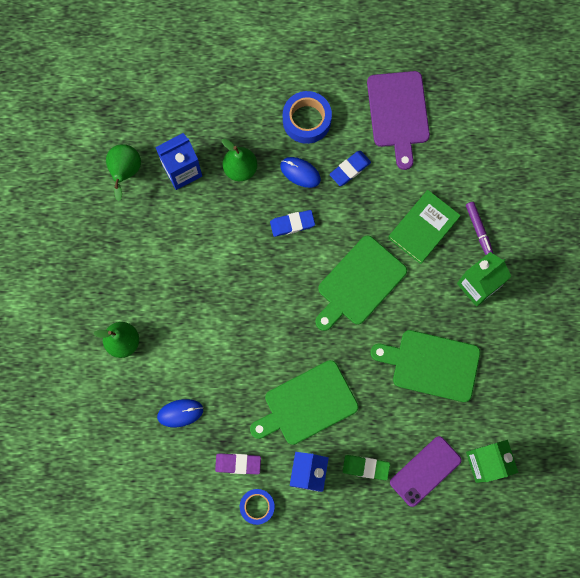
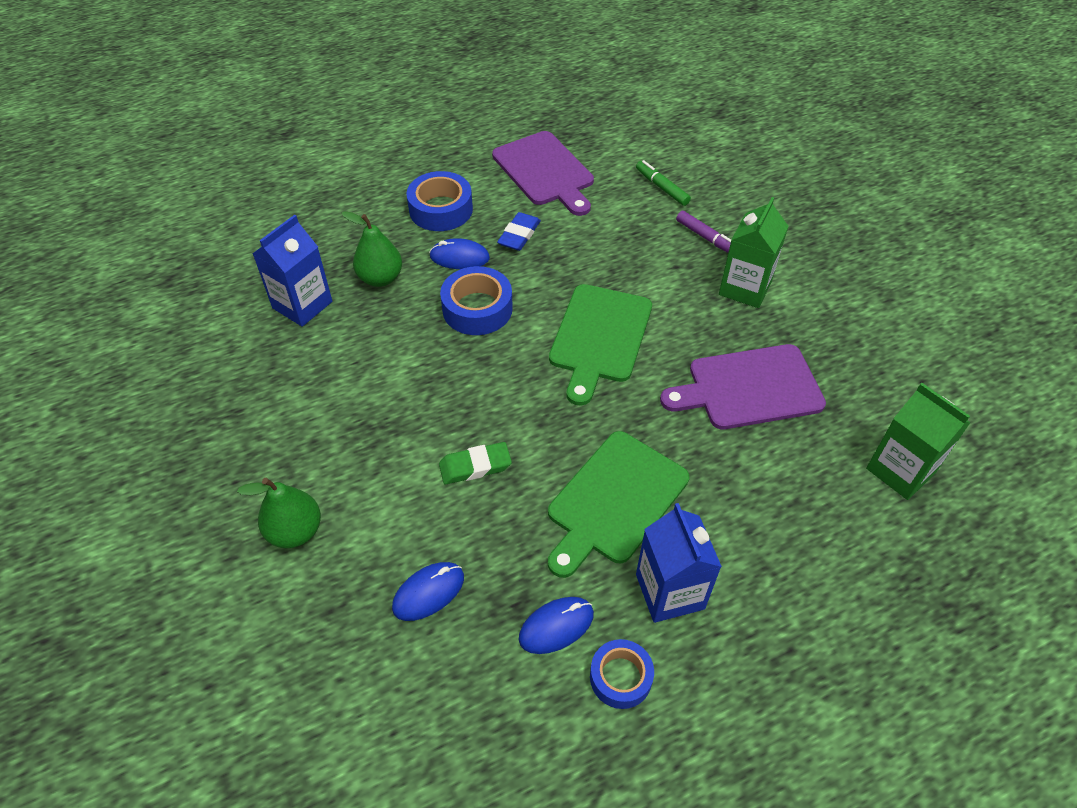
camera: 25 degrees left, 25 degrees down
green pear [106,144,141,201] -> none
purple eraser [215,454,261,474] -> blue mouse [519,597,594,654]
blue eraser [270,210,315,237] -> blue tape [440,266,513,335]
green eraser [343,455,390,480] -> green eraser moved to [439,442,512,484]
green cutting board [370,330,480,402] -> purple cutting board [660,344,826,429]
green book [388,190,461,264] -> none
purple phone [390,436,462,507] -> none
none -> green marker [636,160,691,206]

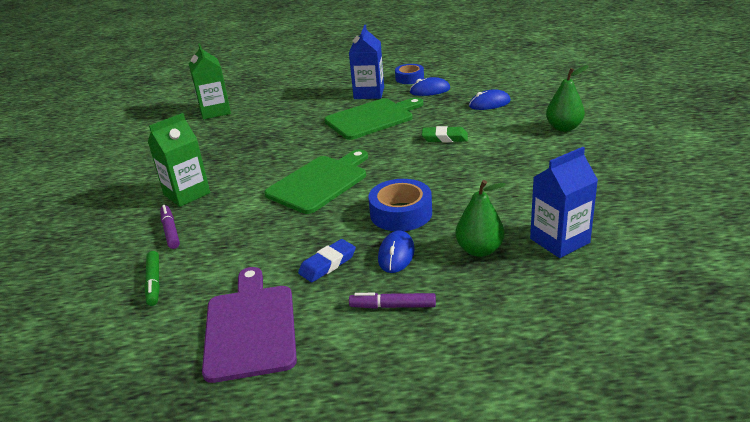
camera: 155 degrees left, 20 degrees down
blue tape [406,171,473,231] -> purple marker [349,293,436,309]
blue mouse [429,238,490,269] -> blue mouse turned 75 degrees clockwise [378,230,415,273]
purple cutting board [660,344,826,429] -> none

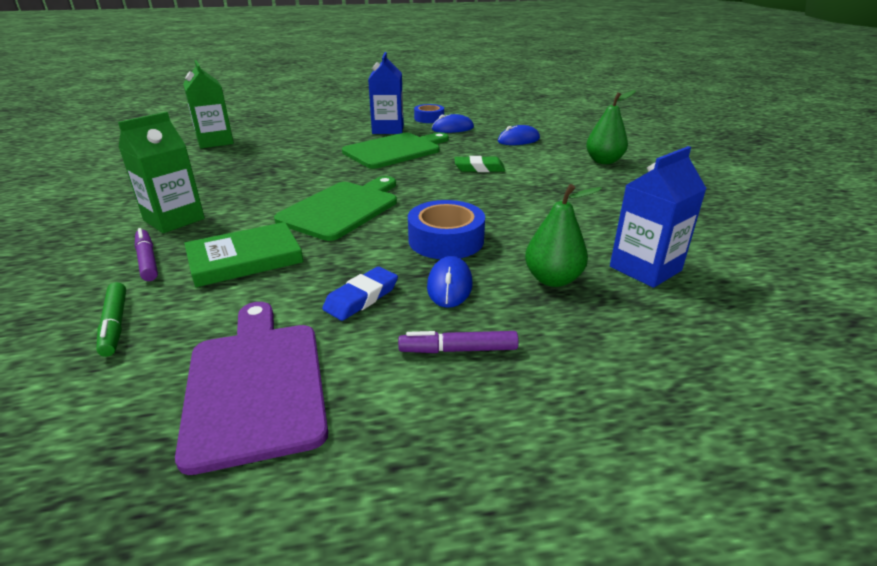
camera: 10 degrees left, 0 degrees up
none -> green book [184,222,303,287]

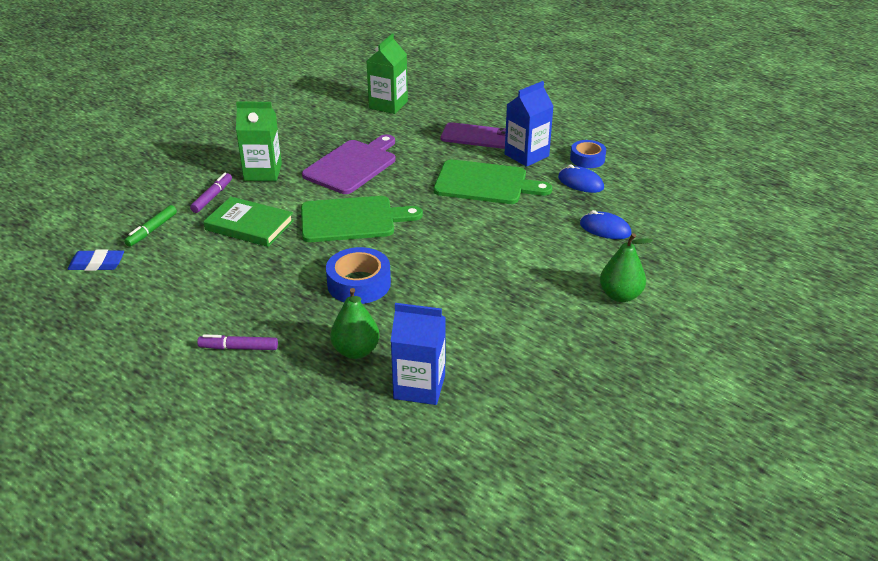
camera: 50 degrees right, 5 degrees up
purple cutting board [175,302,328,475] -> purple cutting board moved to [302,134,396,194]
blue eraser [322,267,398,321] -> blue eraser moved to [68,249,124,271]
purple marker [398,331,519,353] -> purple marker turned 45 degrees counterclockwise [197,334,278,350]
blue mouse [427,256,473,308] -> none
green eraser [454,156,505,172] -> none
none -> purple phone [441,122,506,149]

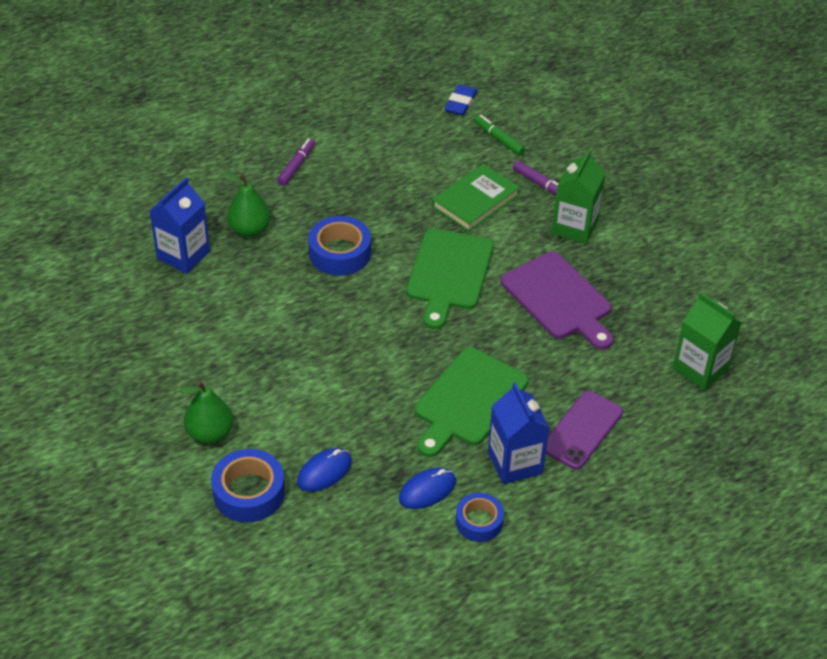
camera: 110 degrees right, 10 degrees up
none -> blue tape [211,449,285,522]

